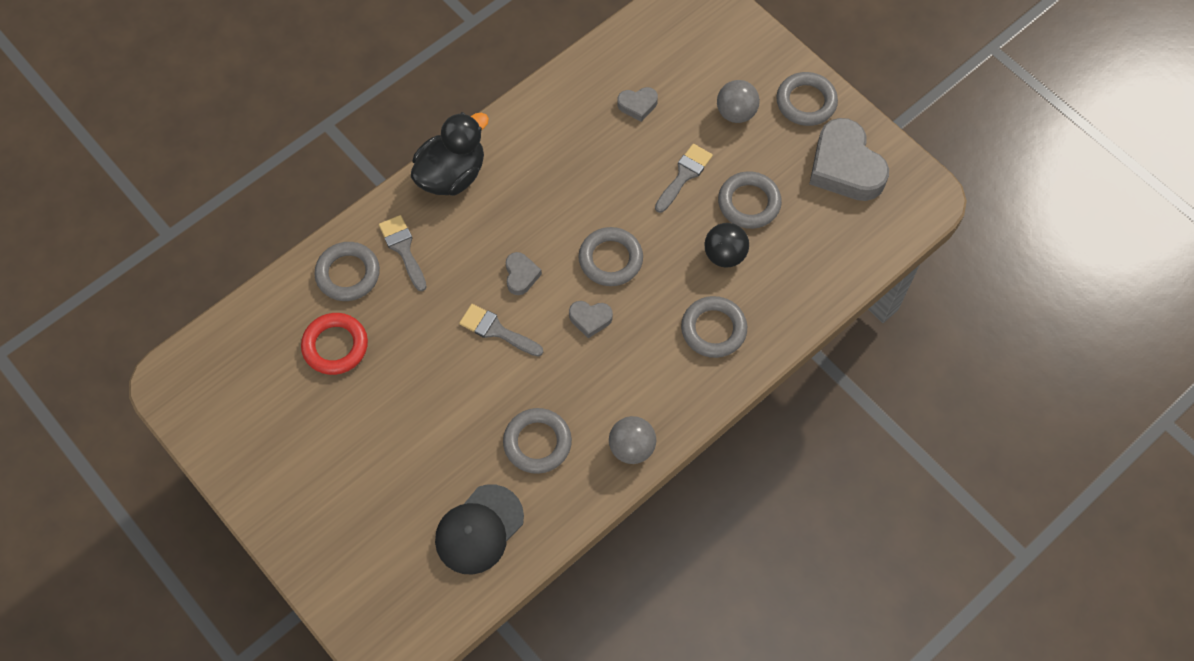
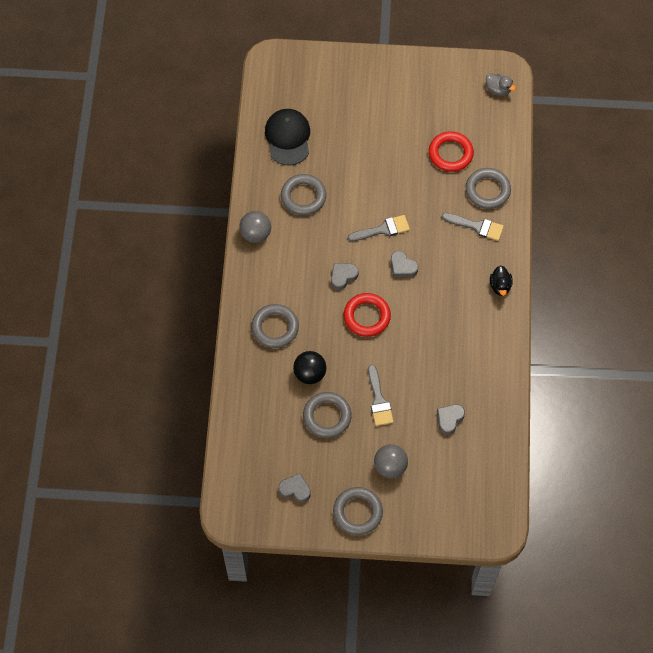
camera: 135 degrees right, 0 degrees up
black duck [411,112,489,196] -> black duck [490,265,513,296], size x0.49
grey ring [578,227,643,286] -> red ring [344,293,391,337]
grey heart [809,118,889,201] -> grey heart [278,473,311,502], size x0.47
none -> grey duck [486,73,516,96]

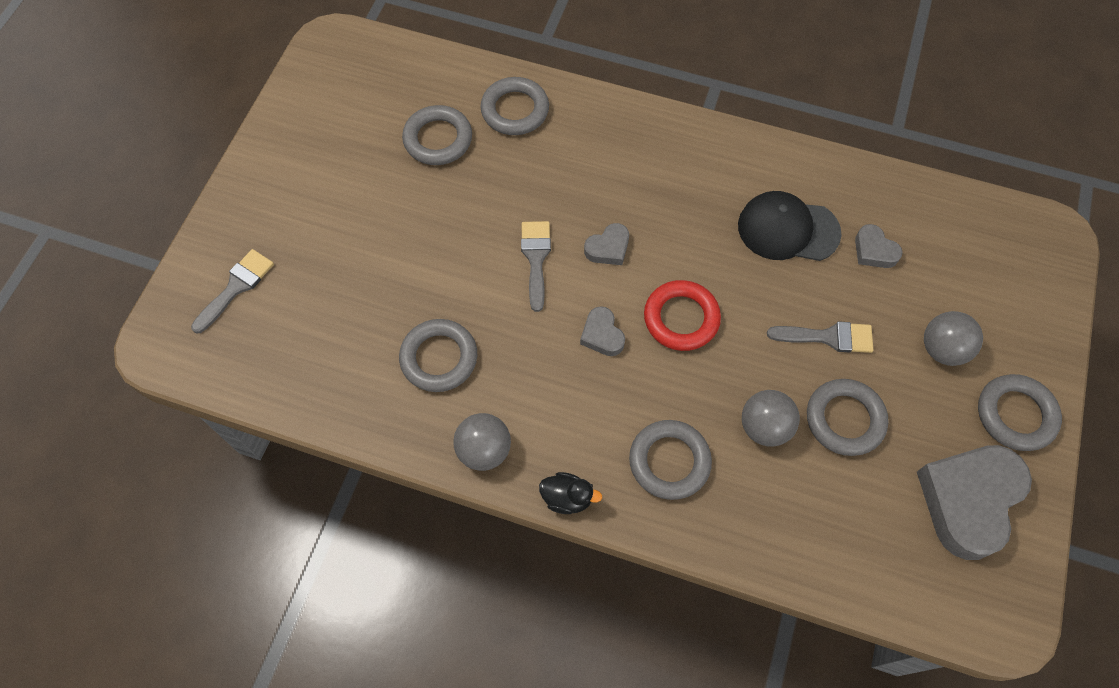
camera: 75 degrees left, 0 degrees up
black cap [265,109,310,166] -> black cap moved to [738,191,842,261]
grey heart [278,473,311,502] -> grey heart [917,445,1032,560], size x2.11
black ball [293,351,327,384] -> grey ball [742,390,800,447]
red ring [429,131,474,172] -> grey ring [402,105,472,165]
grey brush [442,213,504,241] -> grey brush moved to [191,249,274,334]
grey duck [486,73,516,96] -> none
black duck [490,265,513,296] -> black duck moved to [539,472,602,514]

